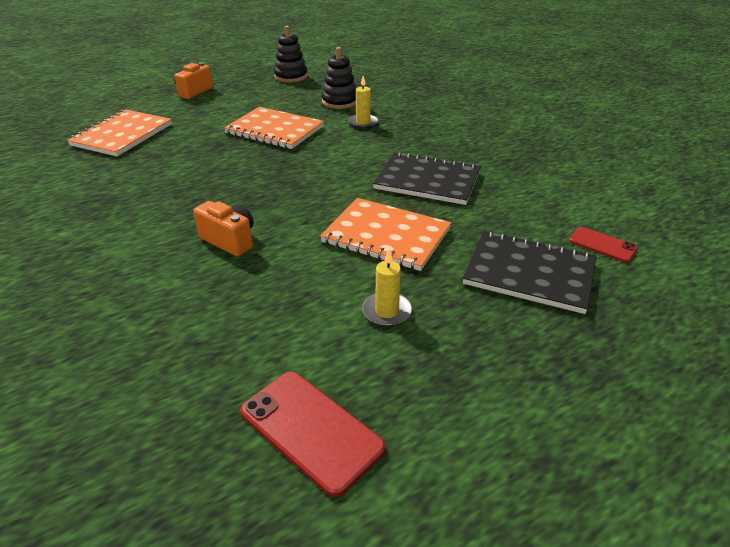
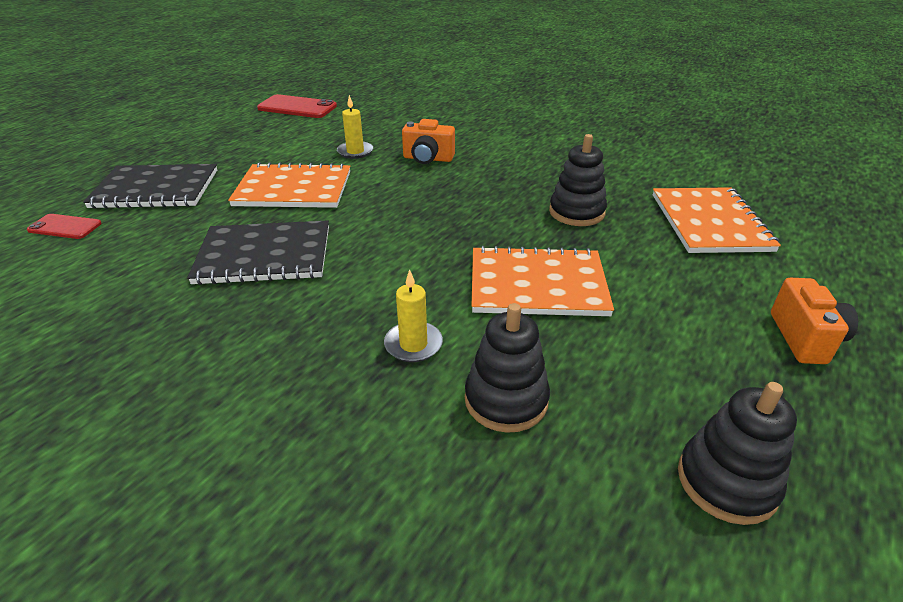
camera: 155 degrees right, 0 degrees up
yellow candle [362,249,412,327] -> yellow candle moved to [337,95,373,159]
none -> black stacking toy [549,134,607,226]

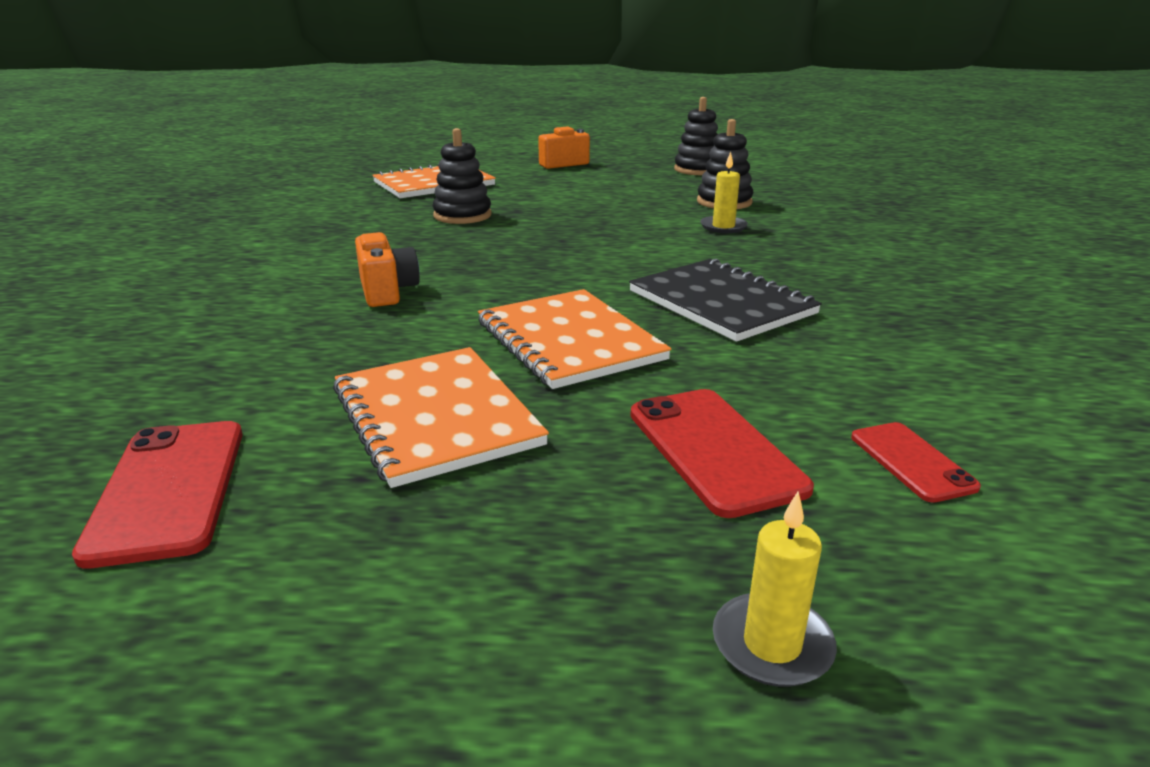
camera: 120 degrees left, 10 degrees down
black notebook [83,164,217,209] -> red phone [630,389,814,518]
yellow candle [337,95,373,159] -> yellow candle moved to [713,492,837,687]
orange notebook [472,246,614,316] -> orange notebook moved to [333,347,549,488]

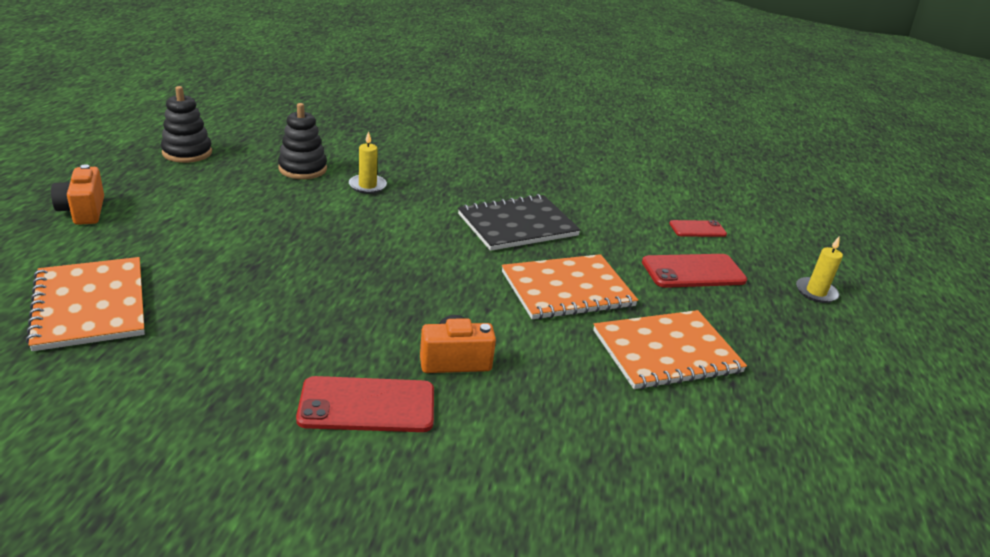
camera: 85 degrees left, 5 degrees up
red phone [72,421,242,569] -> red phone moved to [296,376,434,432]
black stacking toy [433,128,492,224] -> none

